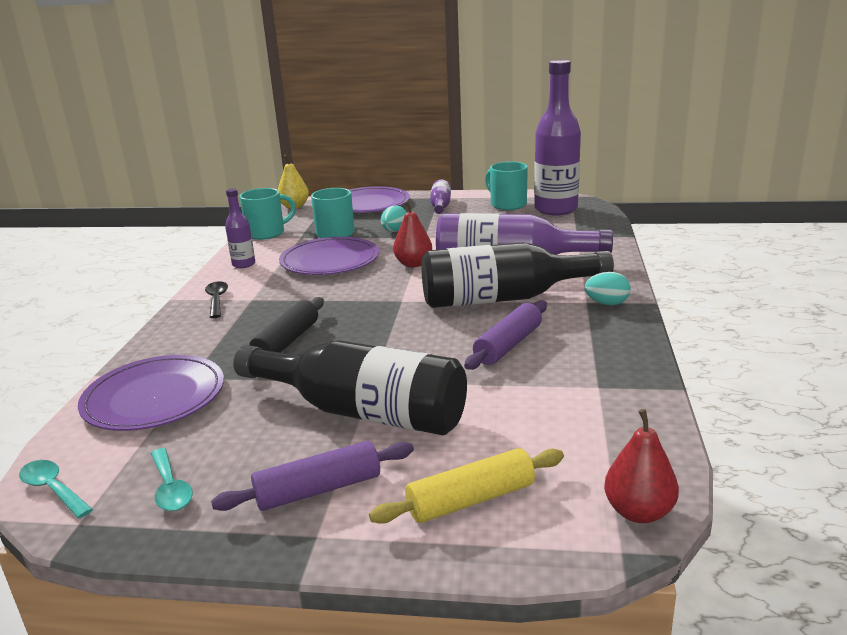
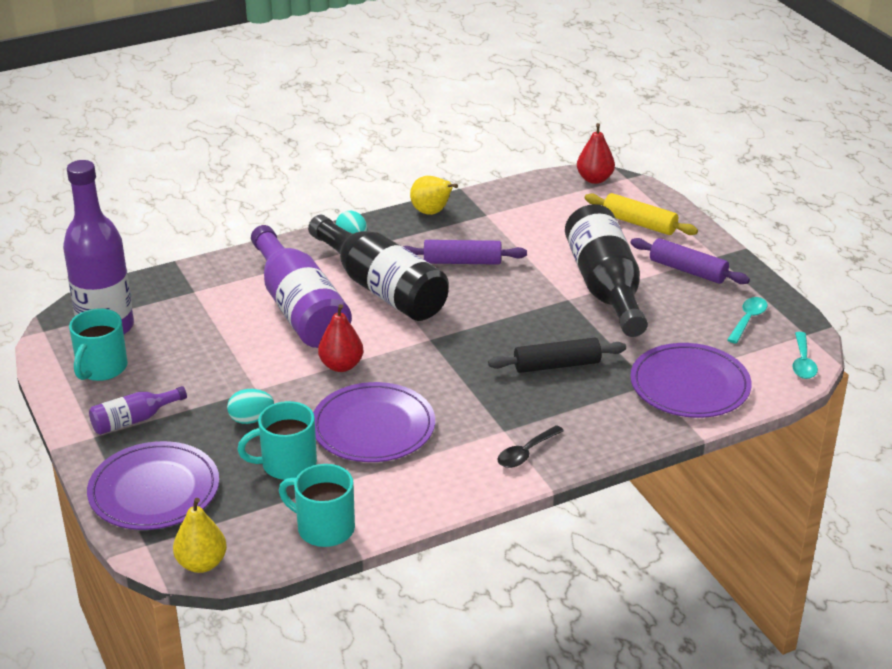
camera: 125 degrees left, 10 degrees up
purple bottle [225,188,255,268] -> none
none -> yellow pear [410,176,458,215]

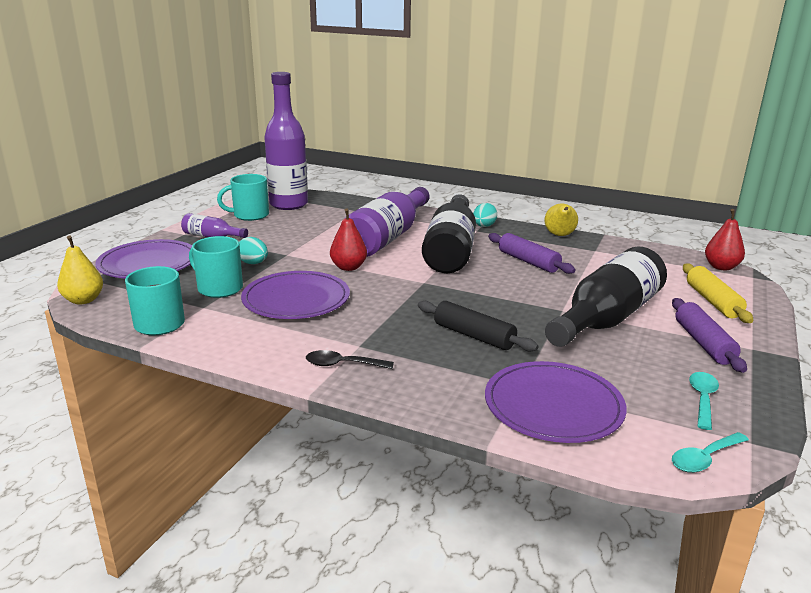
camera: 50 degrees right, 10 degrees down
turquoise spoon [727,297,767,344] -> turquoise spoon turned 60 degrees counterclockwise [689,372,719,430]

